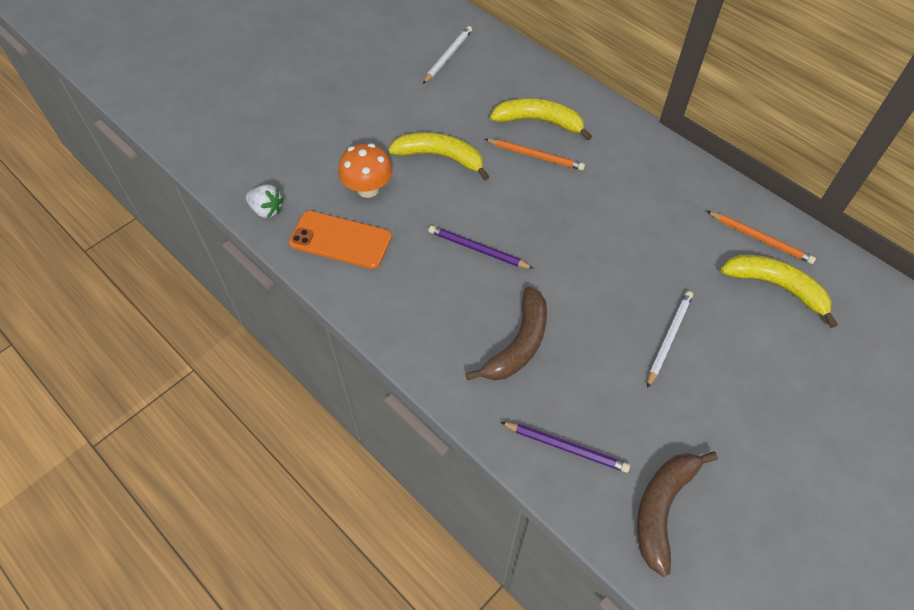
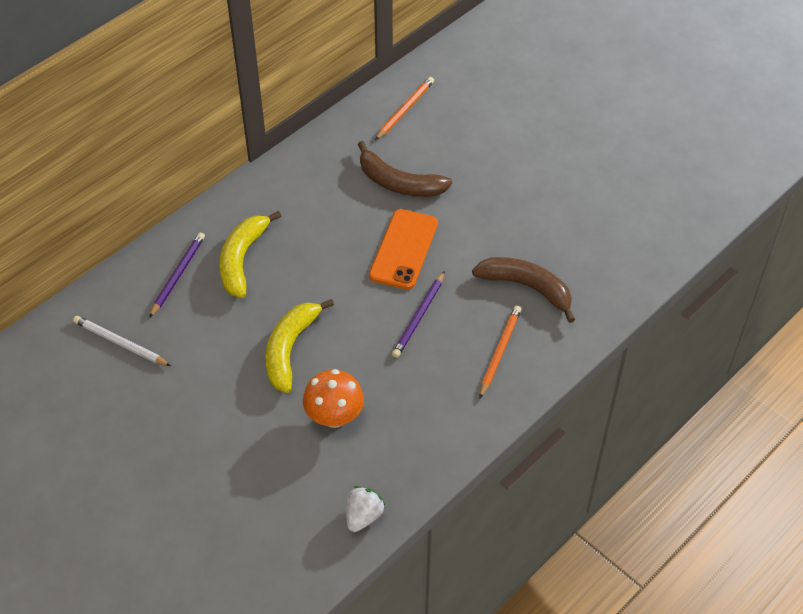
camera: 90 degrees left, 5 degrees down
orange phone [289,211,392,269] -> orange phone moved to [369,209,438,290]
orange pencil [485,139,585,170] -> orange pencil moved to [479,306,521,399]
purple pencil [501,422,630,473] -> purple pencil moved to [149,232,205,318]
brown banana [637,451,718,577] -> brown banana moved to [358,141,452,197]
white pencil [647,291,693,388] -> none
yellow banana [720,255,838,328] -> none

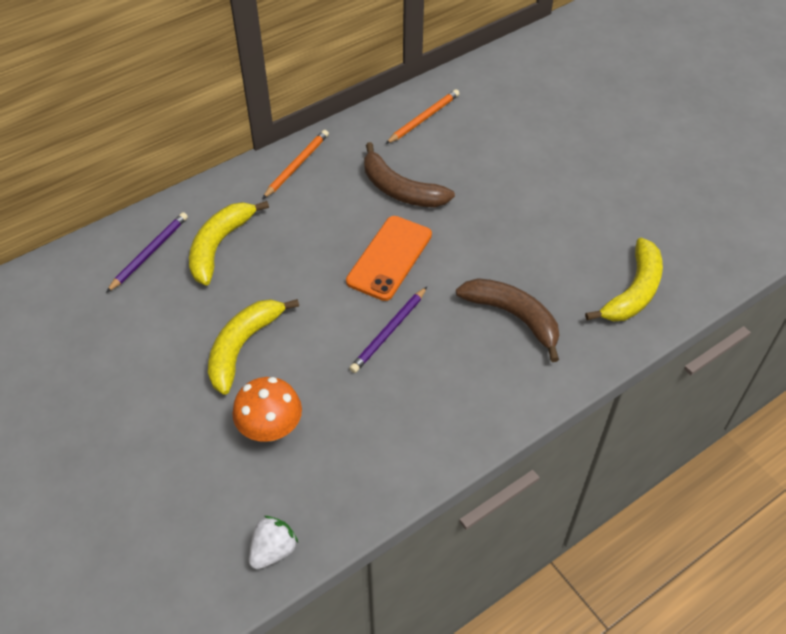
camera: 10 degrees right, 0 degrees up
white pencil [73,316,171,366] -> none
orange pencil [479,306,521,399] -> orange pencil moved to [262,130,329,199]
none -> yellow banana [585,238,663,322]

